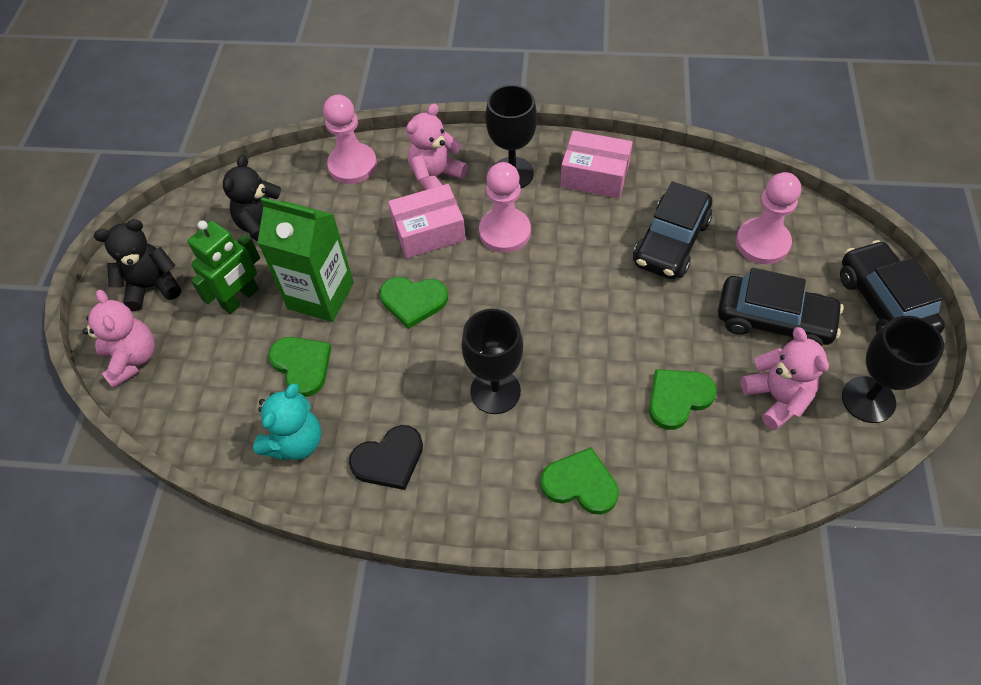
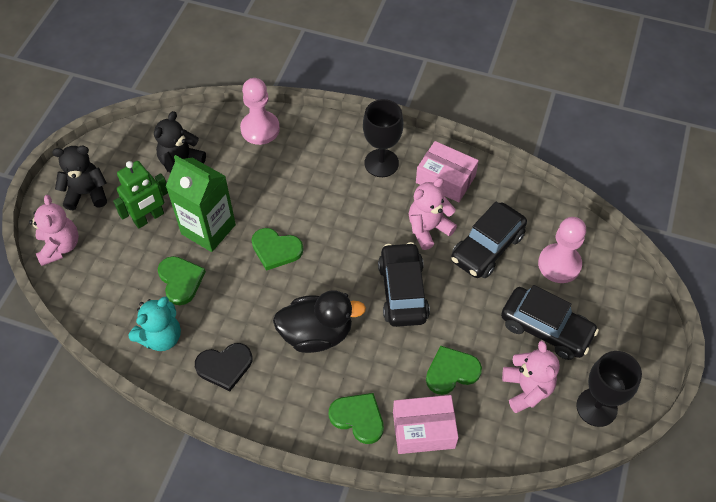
camera: 10 degrees right, 0 degrees up
pink box [388,184,466,258] -> pink box moved to [393,395,459,454]
pink teddy bear [406,103,468,190] -> pink teddy bear moved to [409,178,457,250]
black goblet [462,309,523,414] -> black duck [273,290,366,353]
pink pawn [479,162,531,253] -> none
black car [840,240,945,333] -> black car moved to [378,242,430,327]

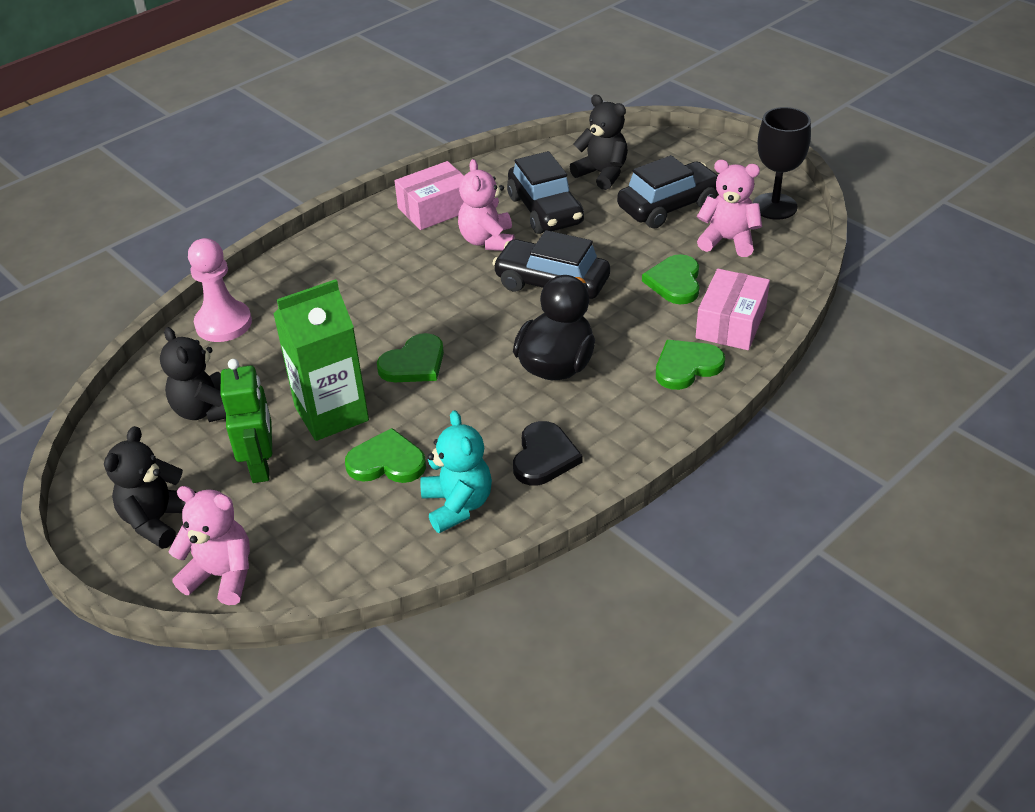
camera: 60 degrees left, 15 degrees down
black goblet [363,99,403,177] -> none
pink pawn [538,217,586,283] -> black teddy bear [570,94,628,190]

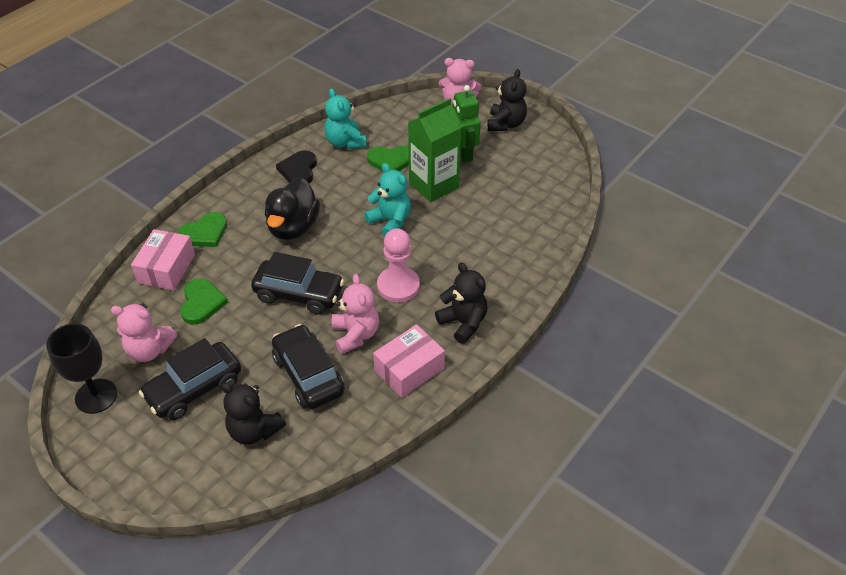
camera: 170 degrees right, 5 degrees up
black teddy bear [160,327,226,422] -> black teddy bear moved to [435,262,487,344]
pink pawn [188,238,252,342] -> pink pawn moved to [377,228,420,303]
green heart [377,333,444,382] -> turquoise teddy bear [364,163,411,236]

